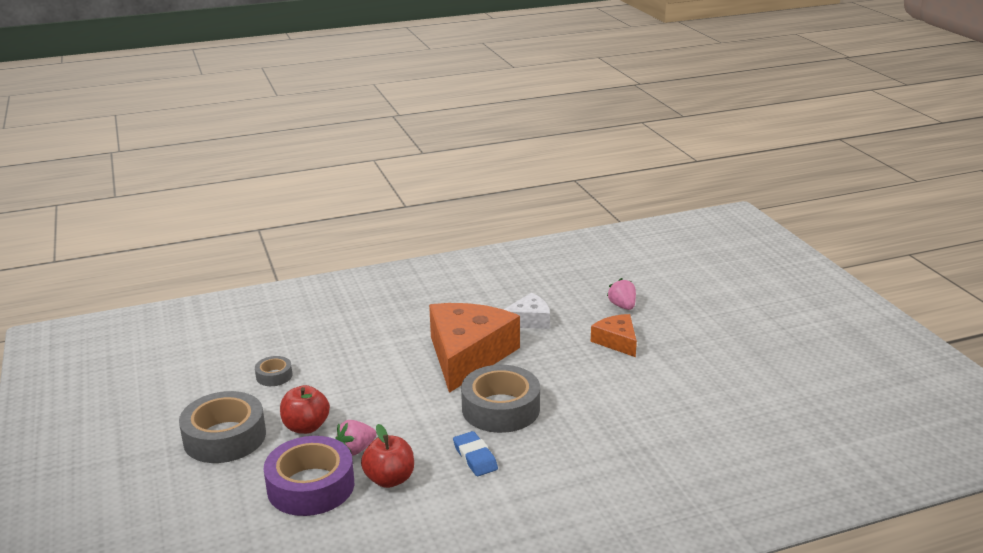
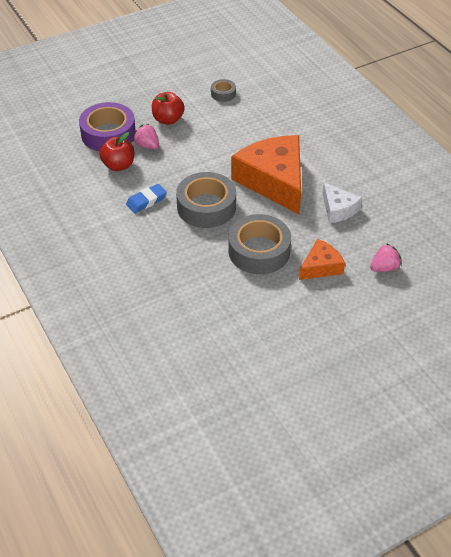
camera: 80 degrees right, 20 degrees up
grey tape [179,391,266,463] -> grey tape moved to [228,214,291,274]
orange cheese [429,303,520,393] -> orange cheese turned 120 degrees counterclockwise [231,135,301,214]

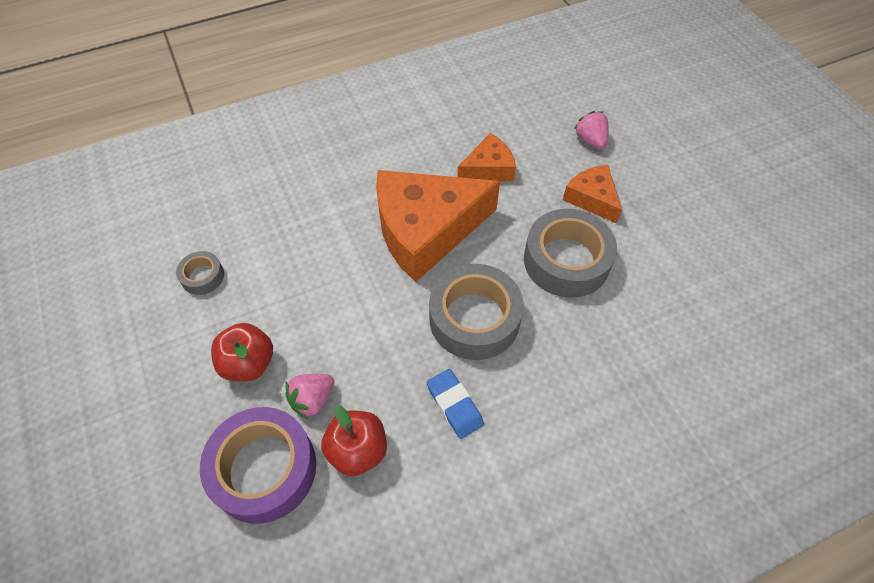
camera: 85 degrees left, 10 degrees up
white cheese [323,182,362,223] -> orange cheese [457,133,516,181]

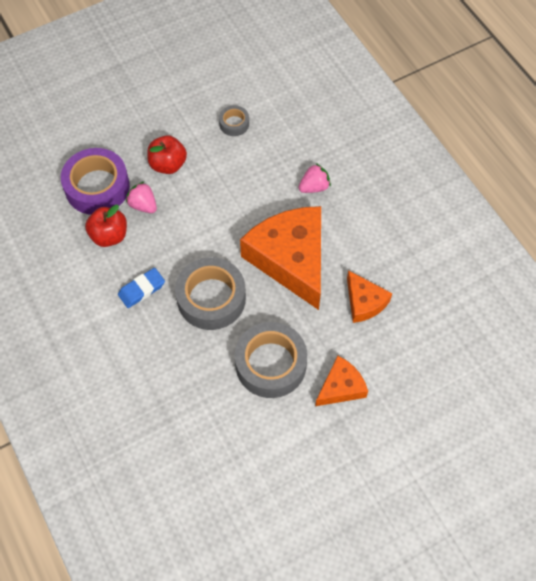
camera: 85 degrees right, 5 degrees up
pink strawberry [574,111,609,149] -> pink strawberry moved to [298,163,331,193]

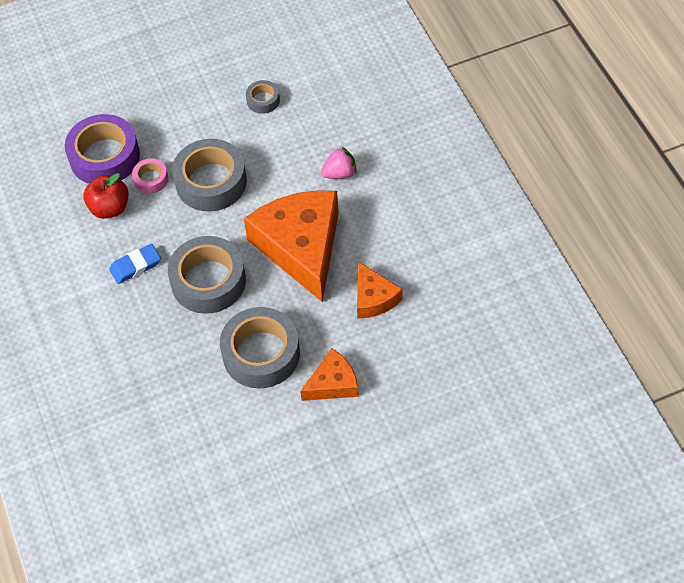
camera: 10 degrees right, 5 degrees down
pink strawberry [126,182,157,213] -> pink tape [132,159,168,194]
red apple [147,135,187,174] -> none
none -> grey tape [172,139,247,212]

